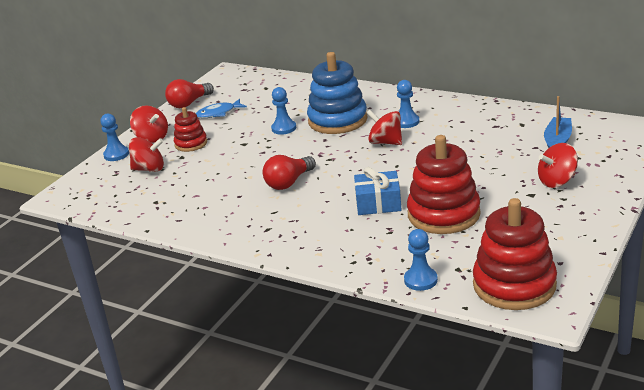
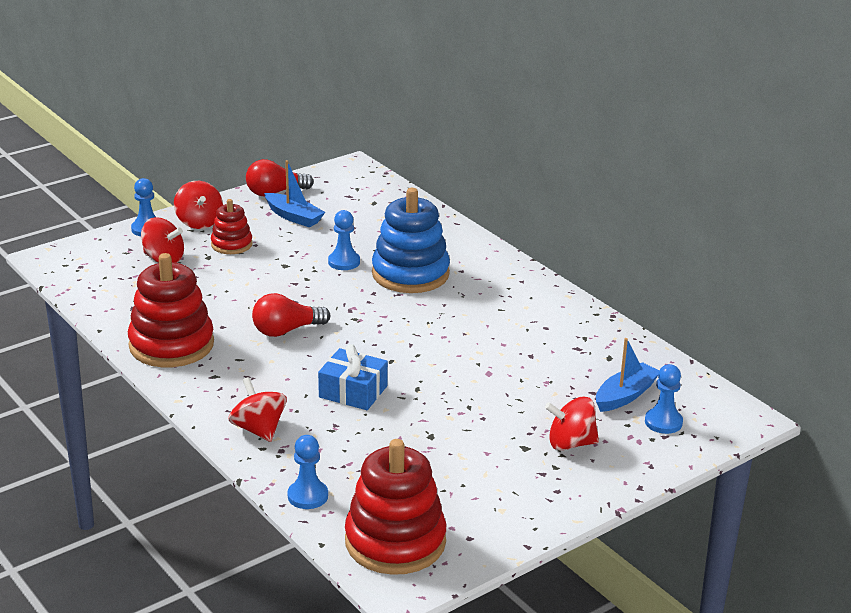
camera: 20 degrees right, 0 degrees up
blue fish [196,99,247,118] -> blue boat [264,160,325,227]
red spinning top [367,110,402,145] -> red spinning top moved to [228,377,287,442]
blue pawn [397,80,419,128] -> blue pawn moved to [645,364,683,434]
red stacking toy [407,135,481,234] -> red stacking toy moved to [128,253,214,367]

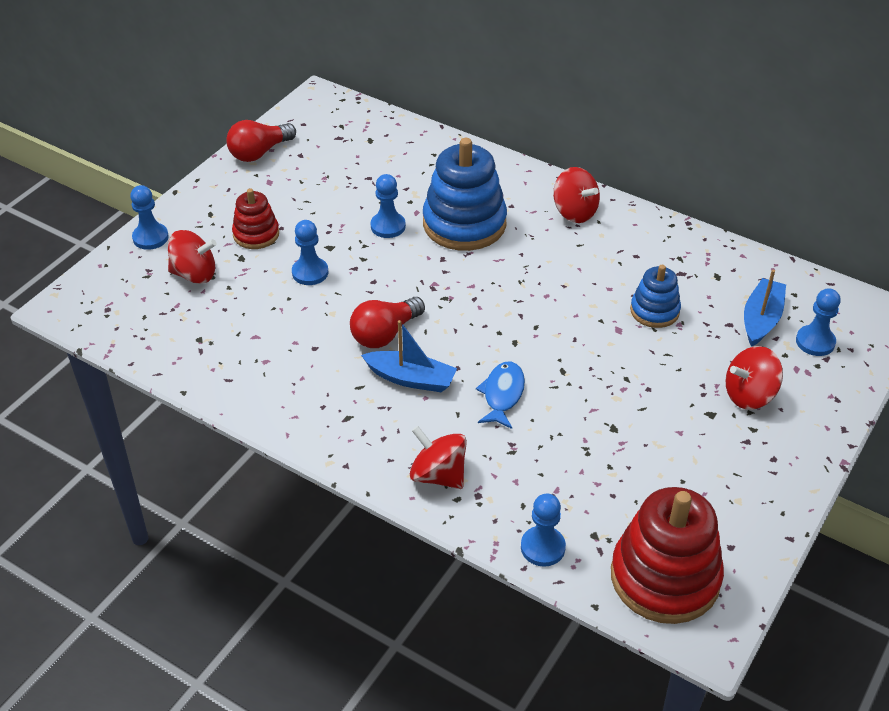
camera: 20 degrees left, 15 degrees up
red stacking toy [128,253,214,367] -> none
red spinning top [174,181,223,229] -> red spinning top moved to [553,167,600,223]
blue boat [264,160,325,227] -> blue boat moved to [361,320,457,392]
blue gift [318,344,388,410] -> blue fish [476,362,525,429]
none -> blue pawn [292,220,328,285]
none -> blue stacking toy [630,265,681,328]

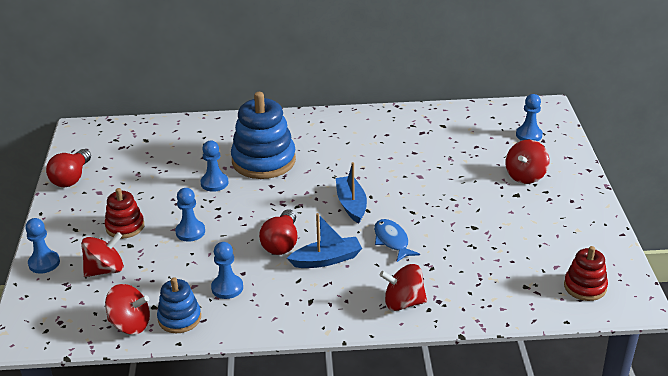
camera: 35 degrees left, 10 degrees down
blue pawn [521,494,566,567] -> blue pawn moved to [211,242,243,299]
red spinning top [553,167,600,223] -> red spinning top moved to [105,284,150,334]
red stacking toy [611,487,724,624] -> red stacking toy [564,246,608,301], size x0.55
blue stacking toy [630,265,681,328] -> blue stacking toy moved to [157,277,201,333]
blue boat [744,270,786,347] -> blue boat moved to [336,162,367,224]

